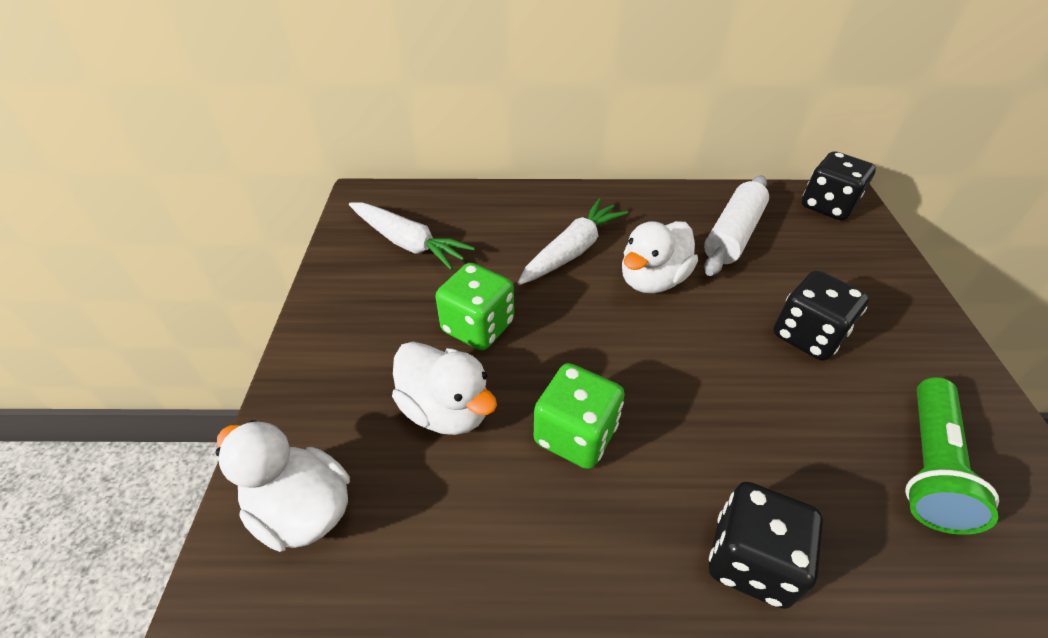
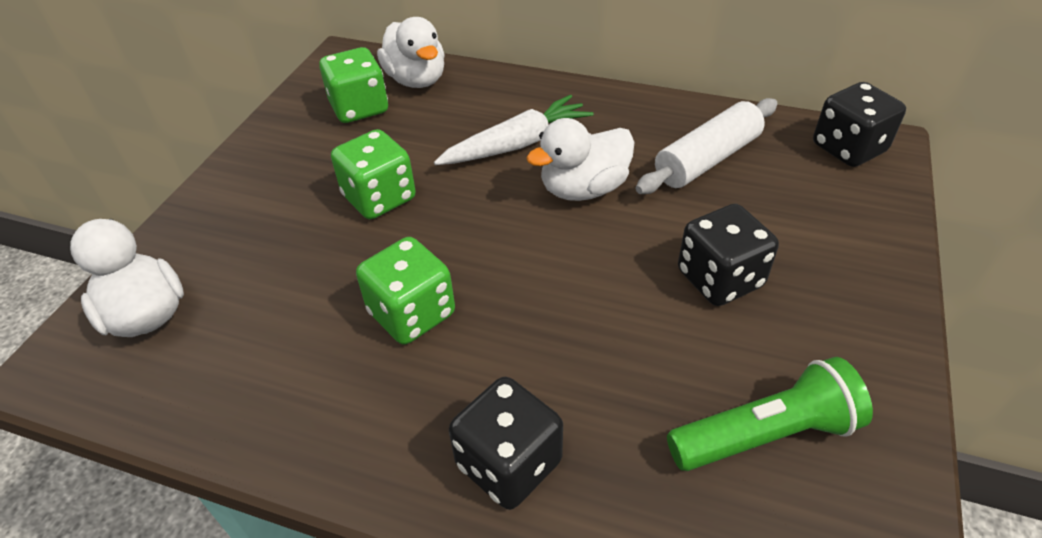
camera: 20 degrees right, 0 degrees up
white carrot [349,203,475,270] -> green dice [319,47,388,123]
white duck [392,342,497,435] -> white duck moved to [377,17,445,88]
green flashlight [905,377,999,535] -> green flashlight turned 150 degrees counterclockwise [667,357,873,471]

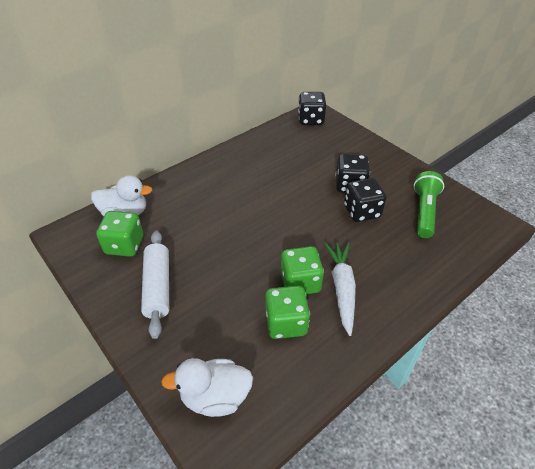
camera: 60 degrees left, 0 degrees up
green dice [331,129,416,219] -> green dice moved to [265,286,310,339]
white carrot [434,95,594,165] -> white carrot moved to [324,242,356,336]
black dice [449,377,563,510] -> black dice moved to [344,178,386,222]
white duck [526,118,635,201] -> none
white rolling pin [635,98,778,194] -> white rolling pin moved to [141,231,169,339]

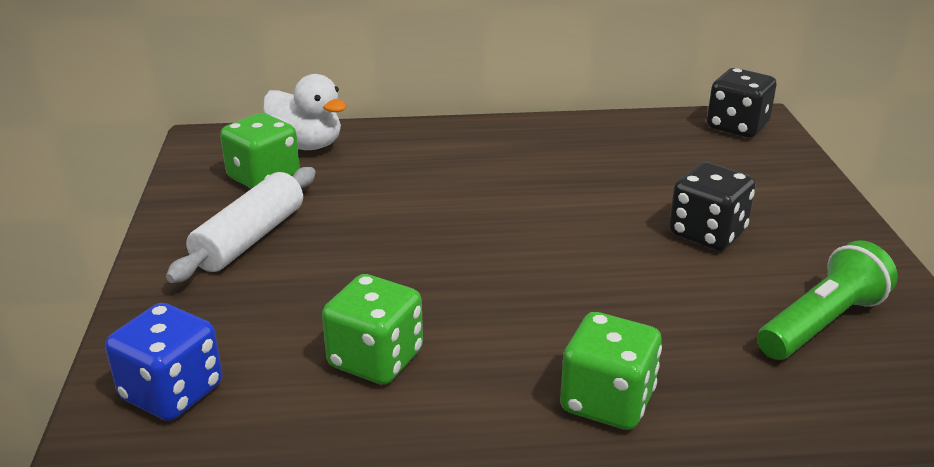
camera: 35 degrees right, 15 degrees down
white duck [161,358,253,417] -> blue dice [105,303,222,421]
green dice [281,246,324,294] -> green dice moved to [560,312,662,430]
white carrot [324,242,356,336] -> none
black dice [344,178,386,222] -> none

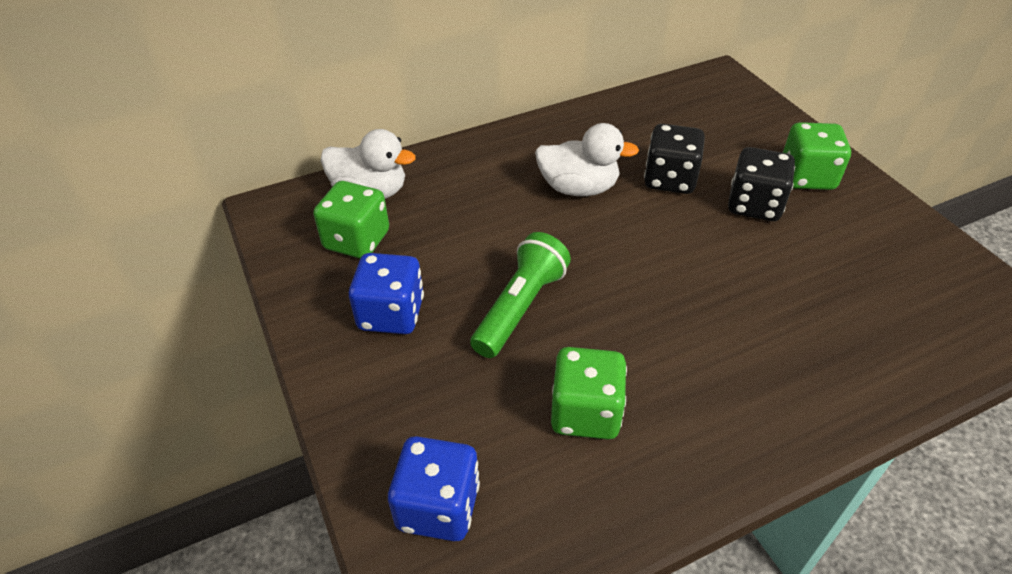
camera: 20 degrees left, 15 degrees up
white rolling pin [166,167,316,283] -> blue dice [349,253,424,334]
green dice [560,312,662,430] -> green dice moved to [783,122,851,190]
black dice [707,68,777,138] -> black dice moved to [644,124,705,194]
green flashlight [757,240,898,360] -> green flashlight moved to [470,232,571,358]
none -> white duck [535,123,639,196]

